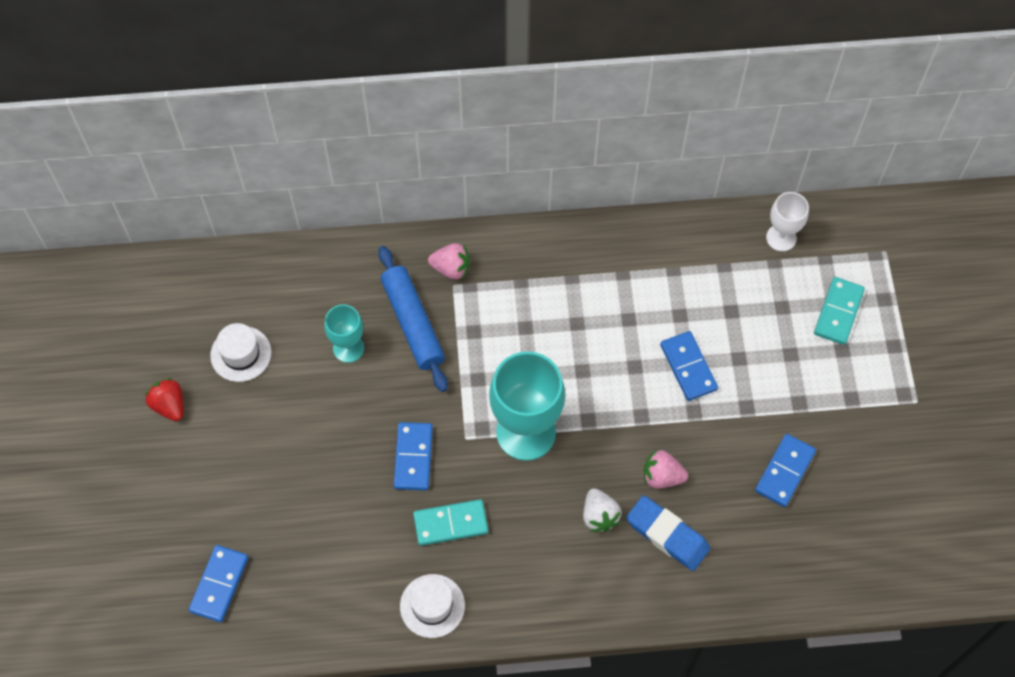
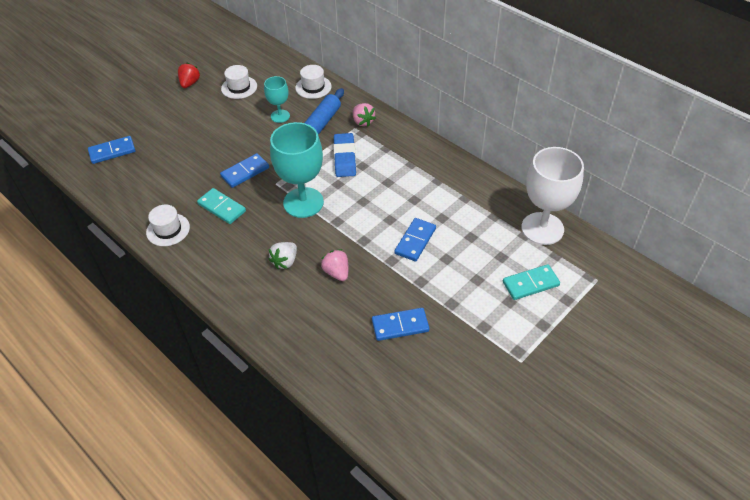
camera: 50 degrees right, 15 degrees down
blue eraser [626,495,710,571] -> blue eraser moved to [333,133,356,177]
white goblet [766,192,809,252] -> white goblet [521,147,584,245], size x1.87
none -> white hat [295,65,332,99]

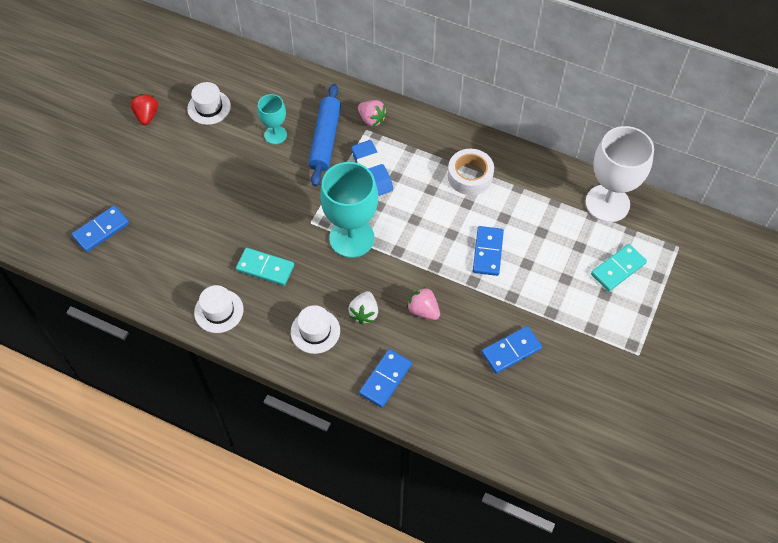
camera: 20 degrees left, 10 degrees up
blue domino [220,153,269,188] -> blue domino moved to [359,349,412,408]
white hat [295,65,332,99] -> white hat moved to [291,305,340,354]
none -> white tape [448,149,494,195]

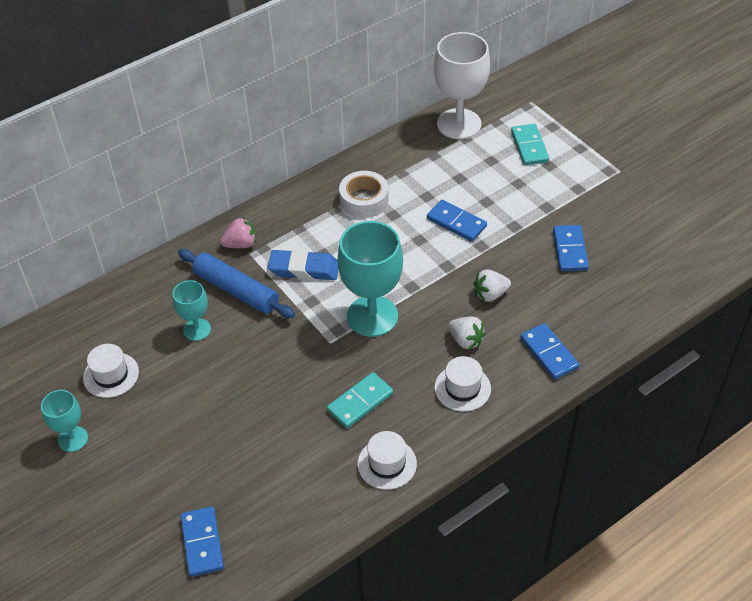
camera: 60 degrees left, 10 degrees down
red strawberry [131,94,158,125] -> turquoise goblet [41,390,88,452]
pink strawberry [407,287,440,320] -> white strawberry [474,270,511,302]

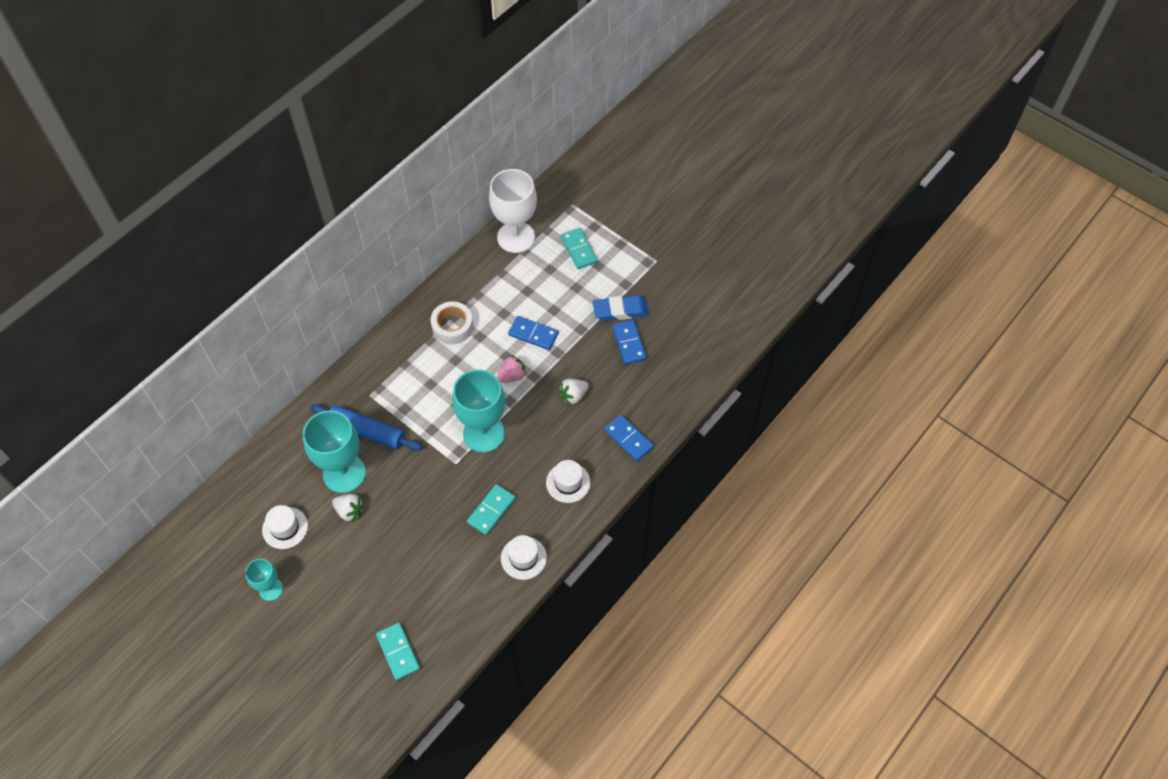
camera: 15 degrees left, 10 degrees up
turquoise goblet [173,280,211,341] -> turquoise goblet [303,410,366,493], size x1.87
blue domino [180,507,224,577] -> turquoise domino [376,623,420,681]
pink strawberry [220,217,256,248] -> pink strawberry moved to [497,355,527,383]
blue eraser [268,249,339,280] -> blue eraser moved to [593,295,649,321]
white strawberry [448,317,486,350] -> white strawberry moved to [332,494,364,522]

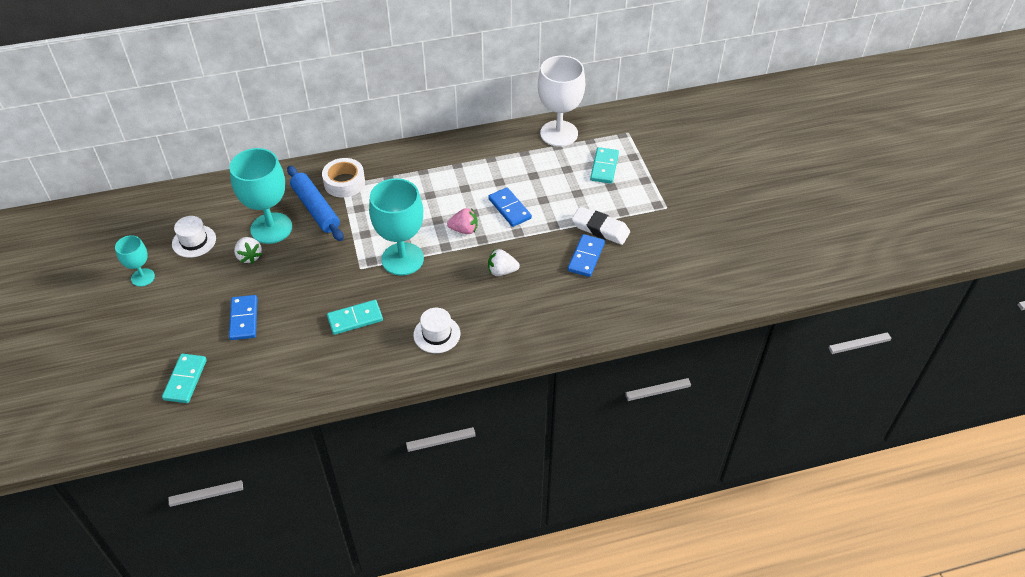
camera: 35 degrees right, 10 degrees down
white tape [431,301,473,344] -> white tape moved to [322,158,365,197]
white hat [501,535,547,580] -> none
blue eraser [593,295,649,321] -> white eraser [572,207,630,245]
blue domino [604,415,654,461] -> blue domino moved to [229,295,258,340]

